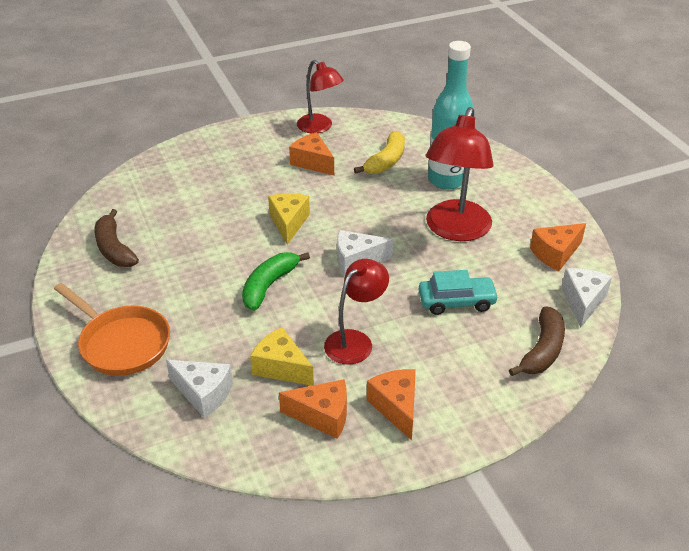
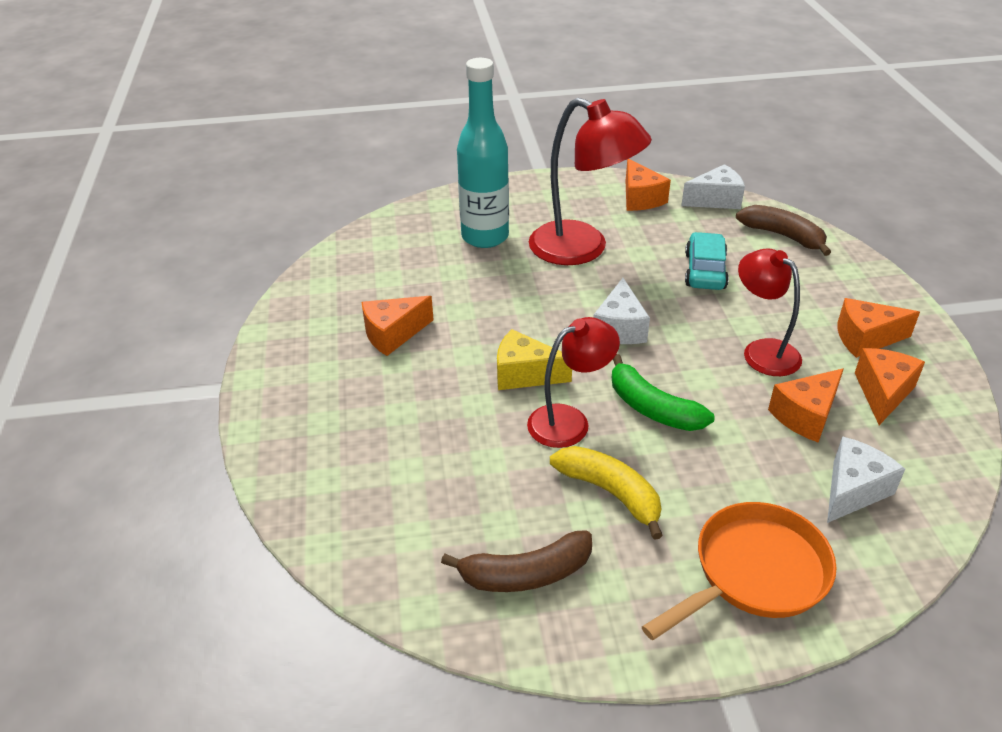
camera: 75 degrees left, 0 degrees up
yellow cheese [250,327,314,386] -> orange cheese [768,369,844,442]
red lamp [297,60,344,133] -> red lamp moved to [527,317,620,448]
yellow banana [354,131,405,174] -> yellow banana moved to [550,446,663,540]
white cheese [561,268,612,328] -> white cheese turned 135 degrees clockwise [681,164,745,209]

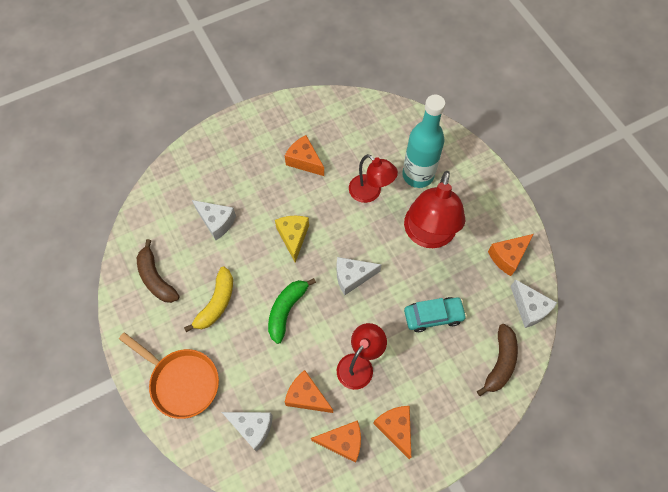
camera: 70 degrees right, 25 degrees up
red lamp [527,317,620,448] -> red lamp moved to [349,154,398,203]
none -> white cheese [192,200,236,240]

